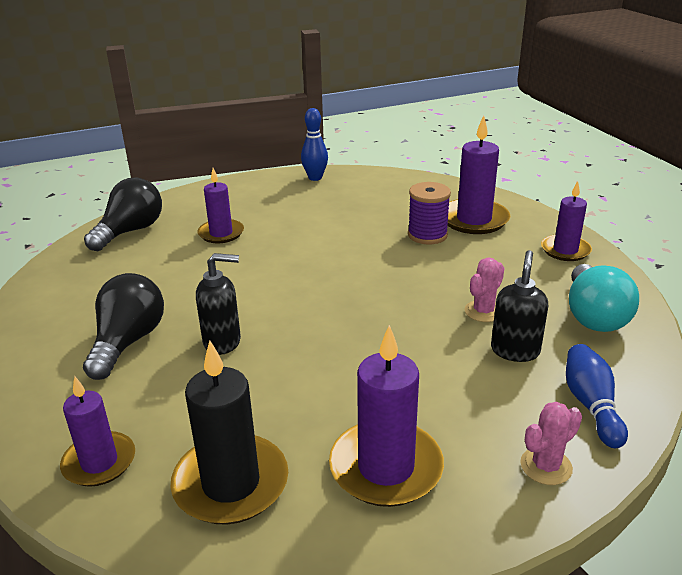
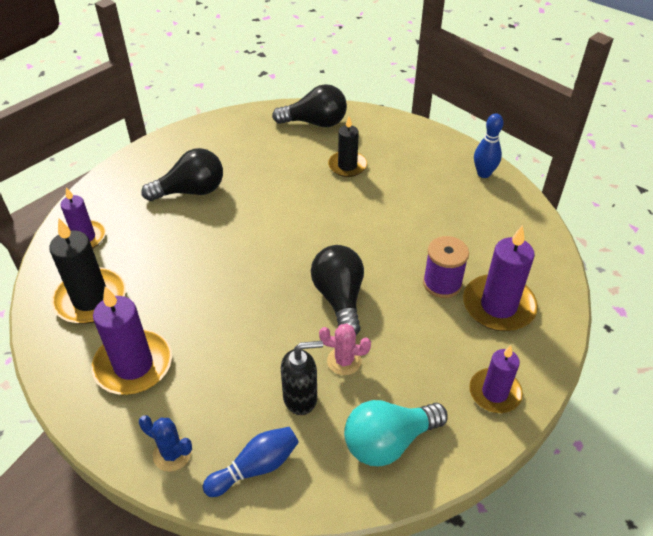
camera: 60 degrees right, 15 degrees up
black soap dispenser [196,253,241,355] -> none
purple candle [197,168,244,243] -> black candle [328,117,367,177]
pink cactus [521,402,582,485] -> blue cactus [139,415,192,472]
none -> black light bulb [311,245,364,335]

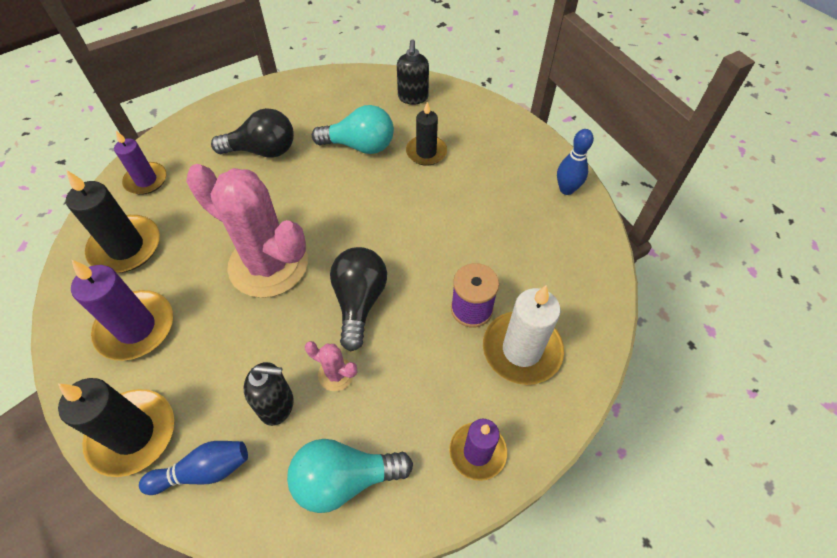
camera: 15 degrees right, 10 degrees up
blue cactus [139,415,192,472] -> black candle [58,378,174,477]
black light bulb [272,84,347,127] -> black soap dispenser [397,39,429,105]
purple candle [463,225,538,331] -> white candle [483,285,564,385]
none -> pink cactus [186,164,308,298]
none -> turquoise light bulb [312,105,394,154]

